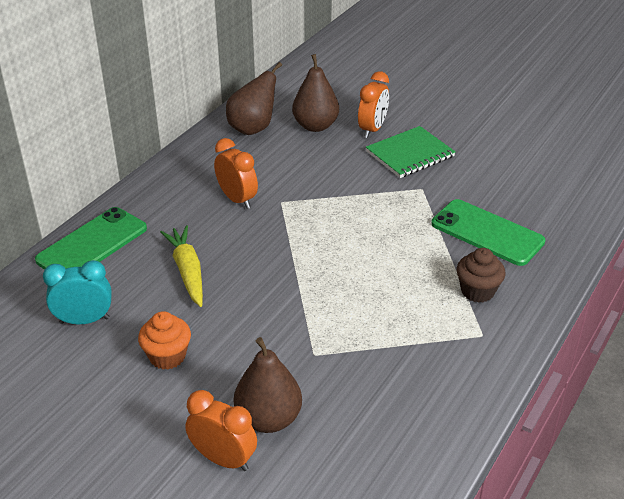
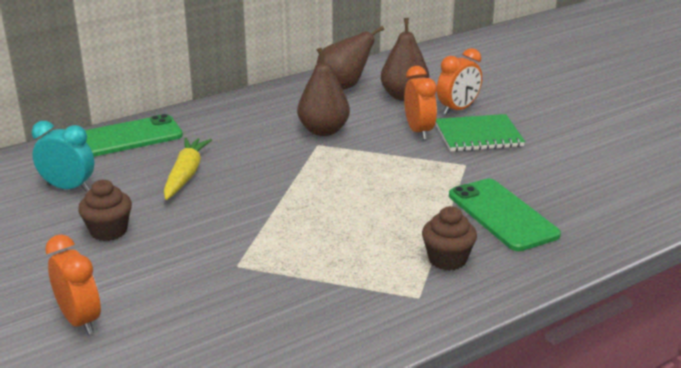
camera: 25 degrees right, 10 degrees down
orange cupcake [138,311,191,370] -> brown cupcake [78,180,132,241]
orange clock [214,138,258,209] -> orange clock moved to [404,66,437,140]
brown pear [234,337,302,433] -> brown pear moved to [297,48,350,136]

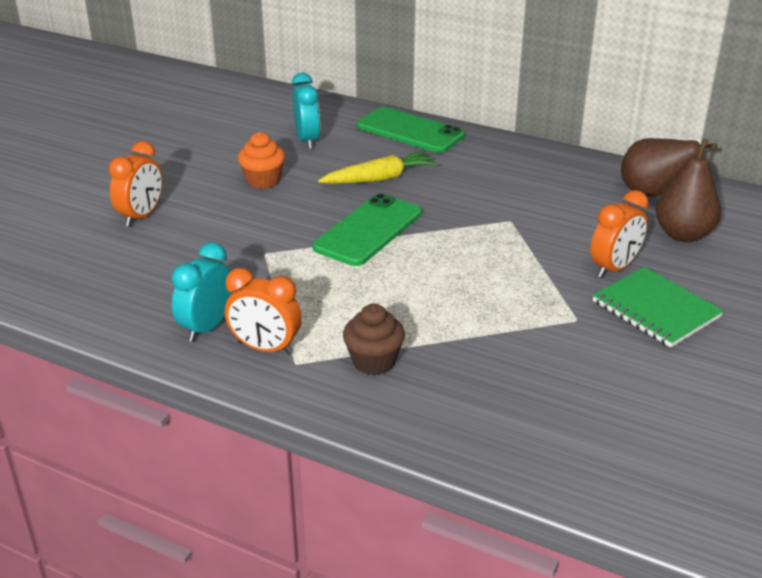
camera: 60 degrees right, 5 degrees up
brown cupcake [78,180,132,241] -> orange cupcake [238,132,285,189]
brown pear [297,48,350,136] -> none
orange clock [437,48,482,115] -> orange clock moved to [225,268,301,355]
green phone [449,179,561,251] -> green phone moved to [313,193,422,266]
none -> turquoise clock [172,242,233,342]

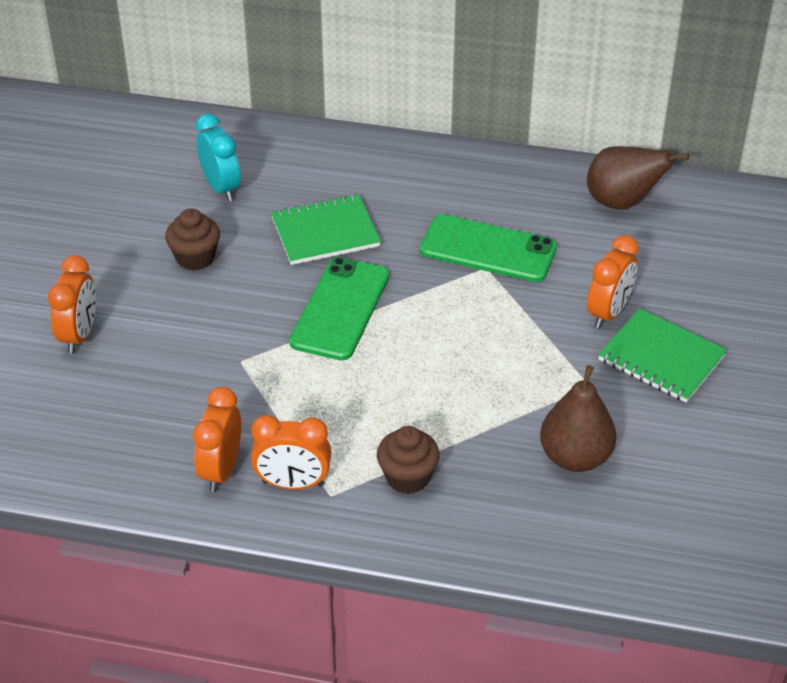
camera: 15 degrees left, 10 degrees up
turquoise clock [172,242,233,342] -> orange clock [193,387,241,492]
orange cupcake [238,132,285,189] -> brown cupcake [165,209,220,271]
yellow carrot [318,151,438,184] -> green notebook [271,194,381,265]
green phone [357,107,465,153] -> green phone moved to [420,214,557,282]
brown pear [656,138,721,242] -> brown pear moved to [540,365,617,472]

